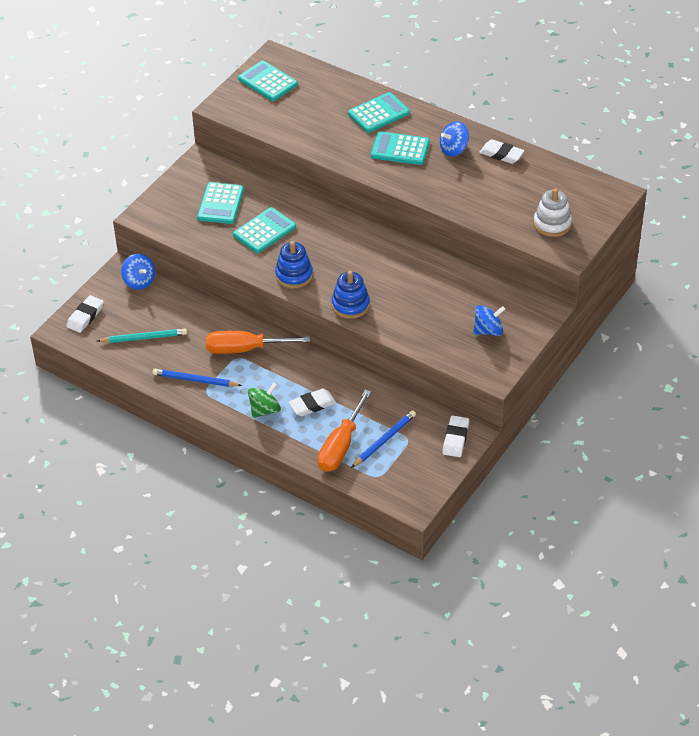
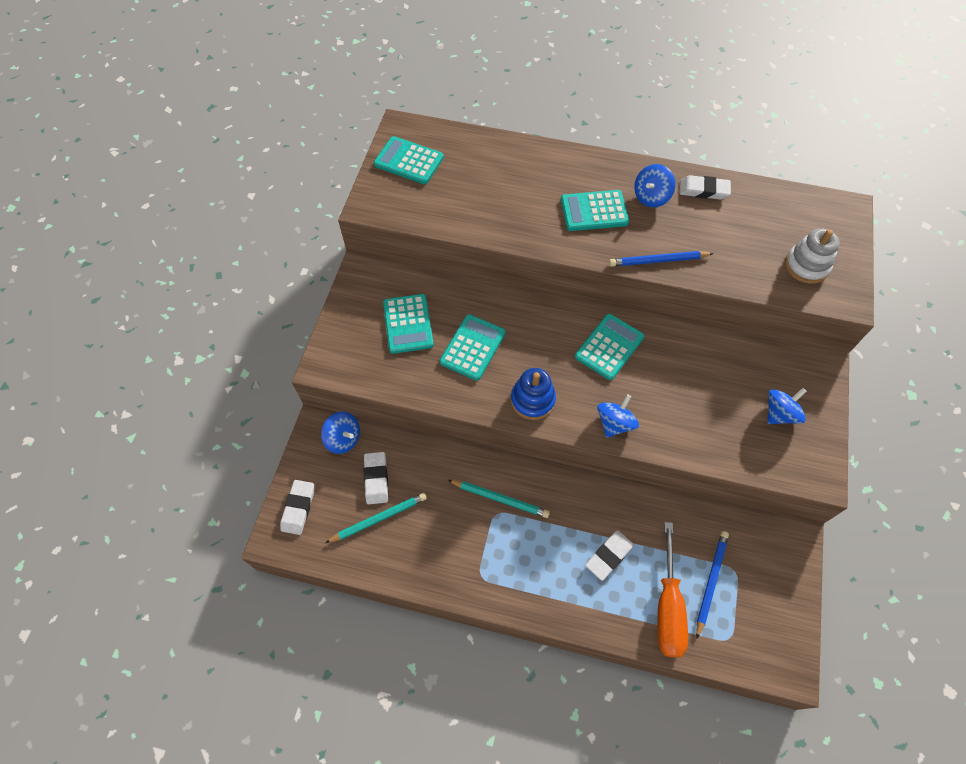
camera: 20 degrees left, 15 degrees up
blue pencil [153,369,242,387] -> blue pencil moved to [609,251,714,267]
orange screwdriver [206,331,310,354] -> turquoise pencil [448,480,550,518]
green spinning top [248,383,281,418] -> none
blue stacking toy [332,271,370,319] -> blue spinning top [597,394,639,438]
turquoise calculator [348,92,410,133] -> turquoise calculator moved to [575,314,644,380]
white eraser [442,415,469,457] -> white eraser moved to [364,452,388,504]

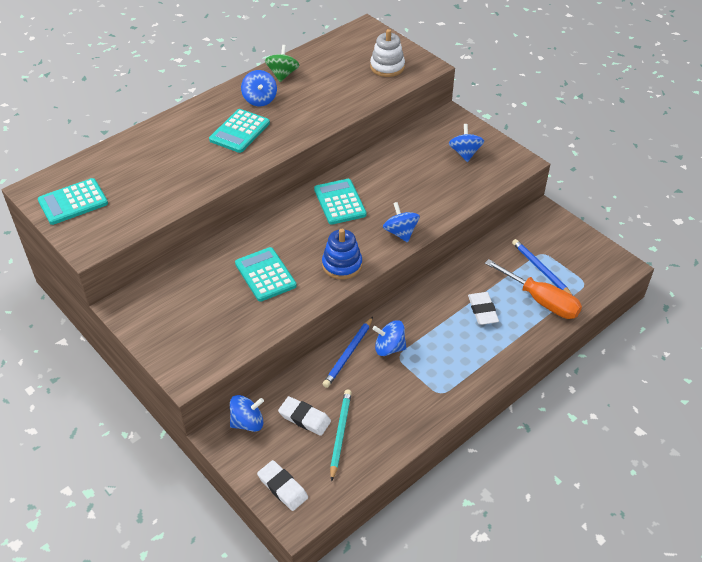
camera: 55 degrees left, 15 degrees down
turquoise calculator [383,294,434,354] -> none
turquoise pencil [448,480,550,518] -> blue spinning top [373,320,407,356]
blue pencil [609,251,714,267] -> blue pencil moved to [323,317,373,388]
white eraser [680,175,731,200] -> green spinning top [265,45,299,82]

